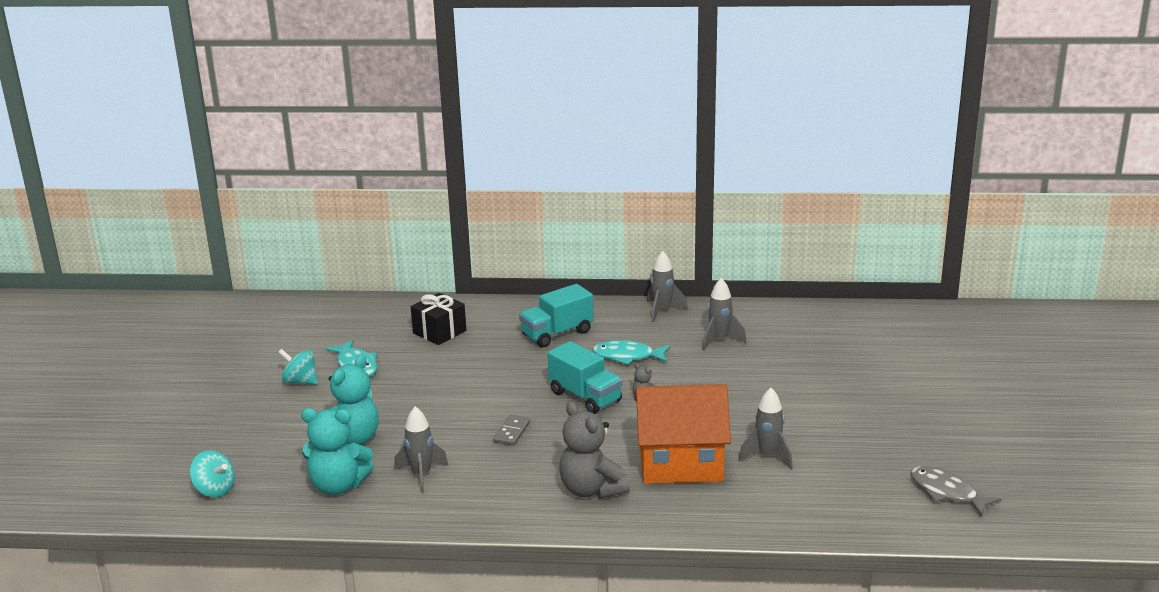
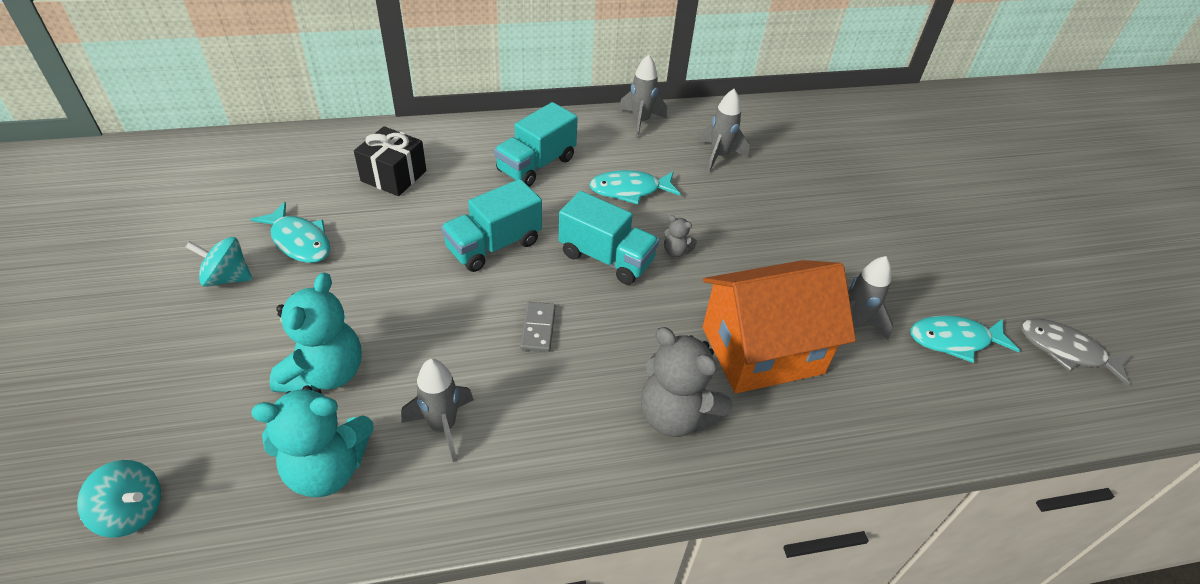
camera: 20 degrees left, 20 degrees up
none -> turquoise truck [441,179,542,272]
none -> turquoise fish [910,315,1020,363]

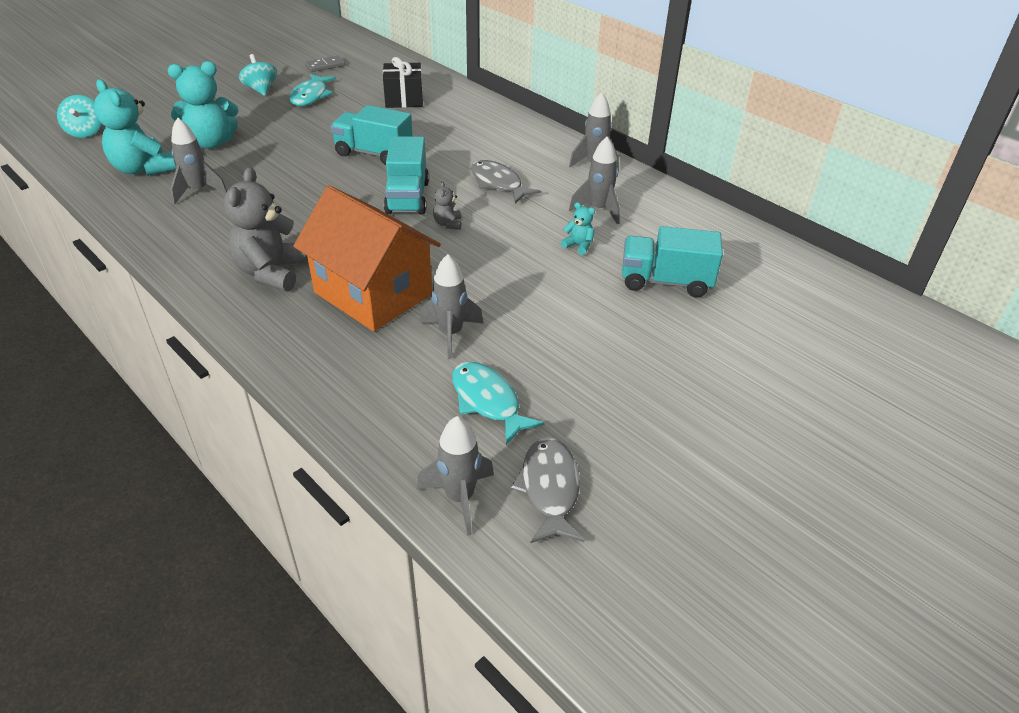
camera: 60 degrees right, 5 degrees down
turquoise truck [494,102,578,187] -> turquoise truck moved to [622,226,723,297]
grey domino [520,302,556,352] -> grey domino moved to [305,56,345,72]
turquoise fish [589,170,681,205] -> grey fish [471,160,541,204]
none -> grey rocket [417,416,494,536]
none -> turquoise teddy bear [561,202,595,255]

